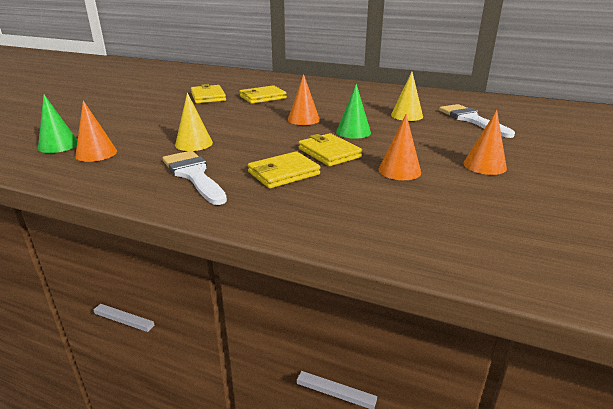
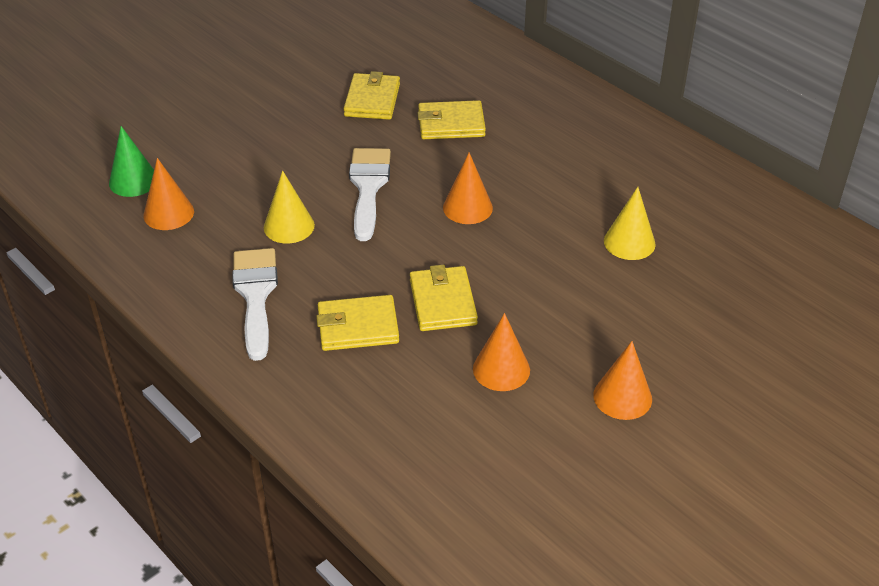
camera: 25 degrees right, 15 degrees up
green cone [336,84,371,139] -> none
white brush [439,104,515,138] -> white brush moved to [349,148,391,241]

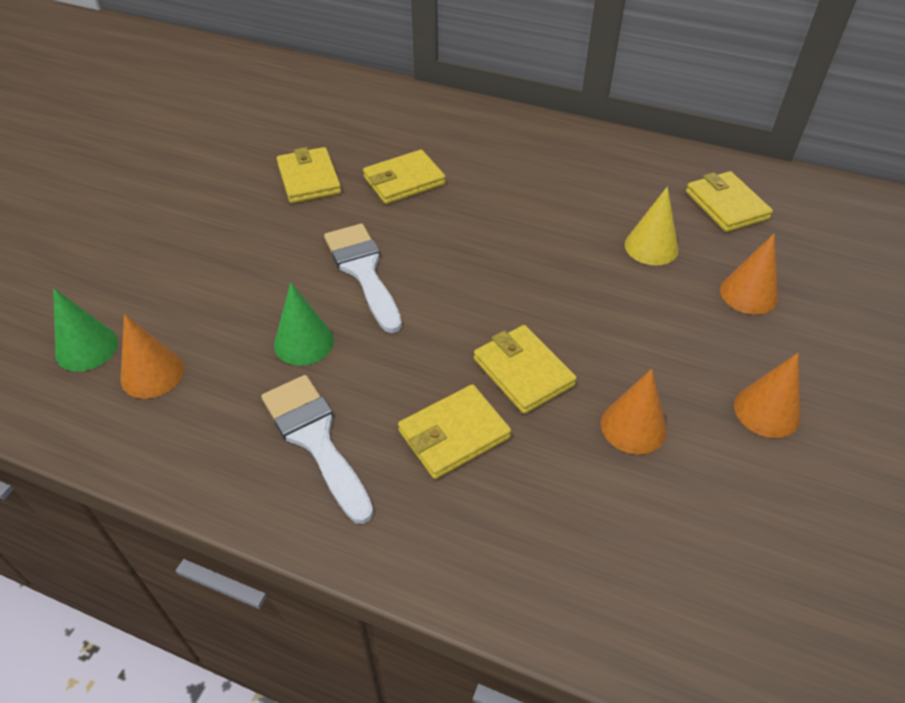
camera: 25 degrees left, 5 degrees up
yellow cone [264,171,315,243] -> green cone [274,282,334,366]
orange cone [443,153,493,224] -> orange cone moved to [720,234,778,315]
none -> yellow wallet [686,171,773,232]

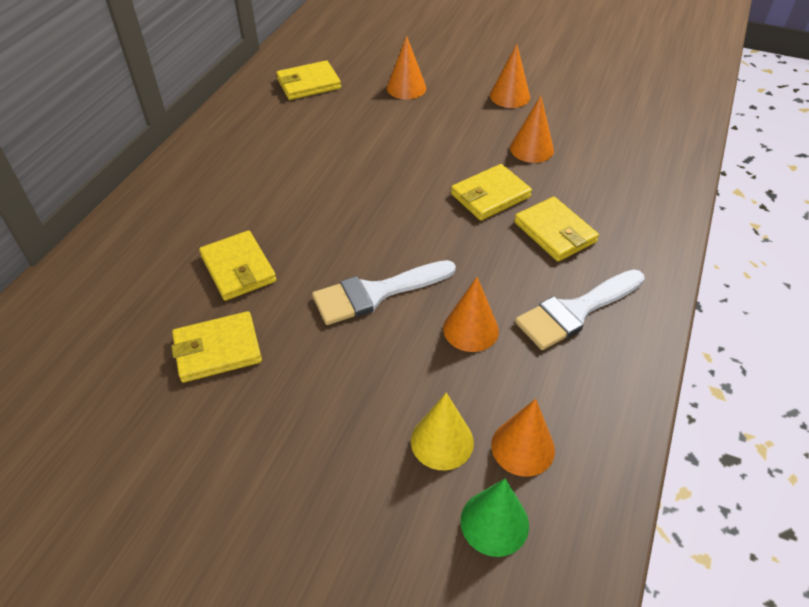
camera: 90 degrees left, 0 degrees up
green cone [274,282,334,366] -> orange cone [443,277,499,352]
yellow cone [625,186,679,265] -> yellow cone moved to [411,393,474,470]

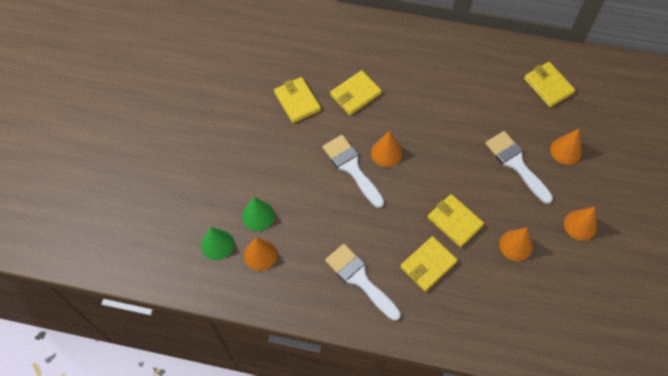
camera: 80 degrees right, 15 degrees up
yellow cone [411,393,474,470] -> green cone [242,197,275,231]
orange cone [443,277,499,352] -> orange cone moved to [371,131,402,167]
none -> white brush [485,131,553,204]

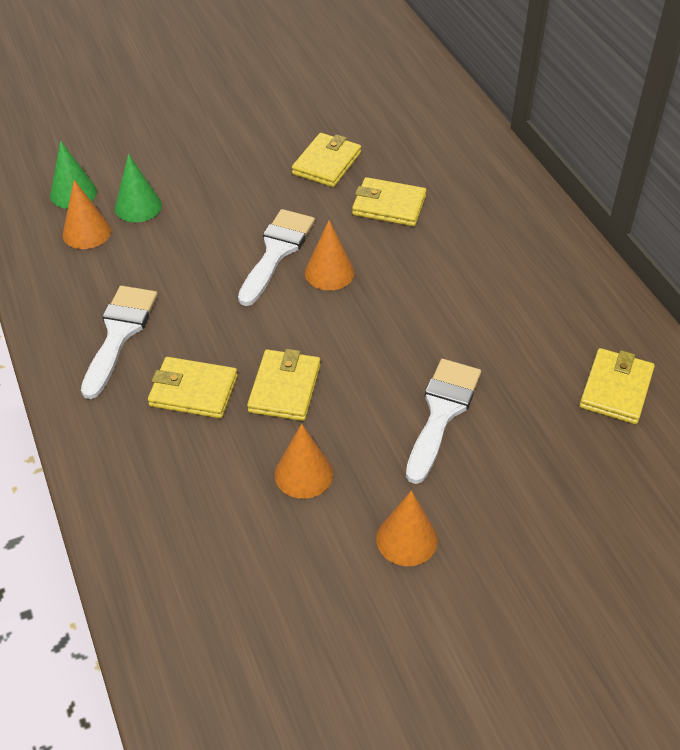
camera: 55 degrees right, 15 degrees down
orange cone [550,129,582,165] -> none

